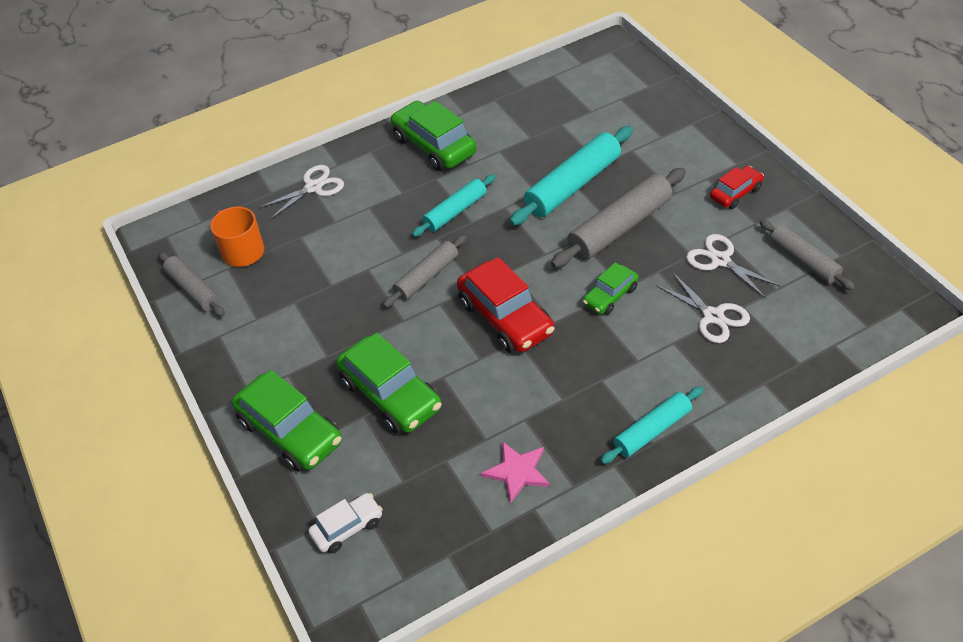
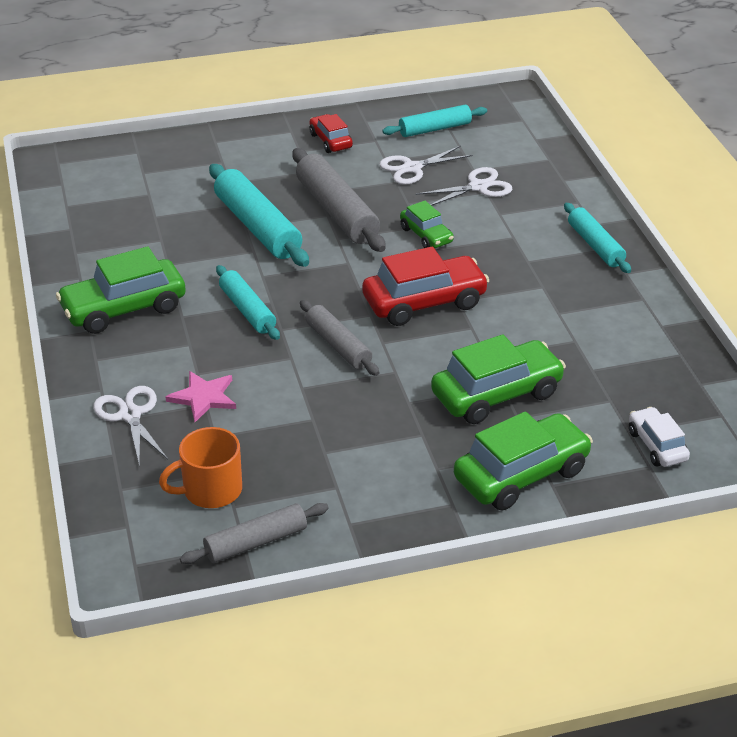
camera: 80 degrees left, 10 degrees down
pink star [481,441,550,503] -> pink star moved to [165,371,236,422]
grey rolling pin [759,219,855,290] -> turquoise rolling pin [382,105,487,137]

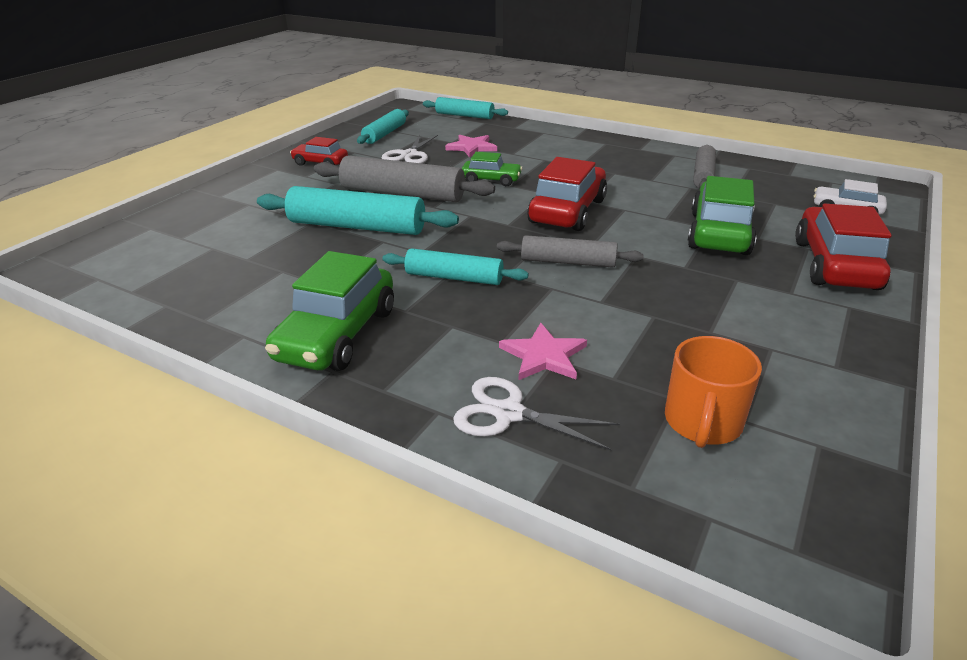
camera: 45 degrees left, 5 degrees down
grey rolling pin [180,503,329,564] -> grey rolling pin moved to [693,145,716,189]
white scissors [416,167,512,206] -> pink star [445,135,497,157]
green car [454,411,593,510] -> red car [795,204,892,290]
turquoise rolling pin [564,203,631,273] -> turquoise rolling pin moved to [423,97,508,119]

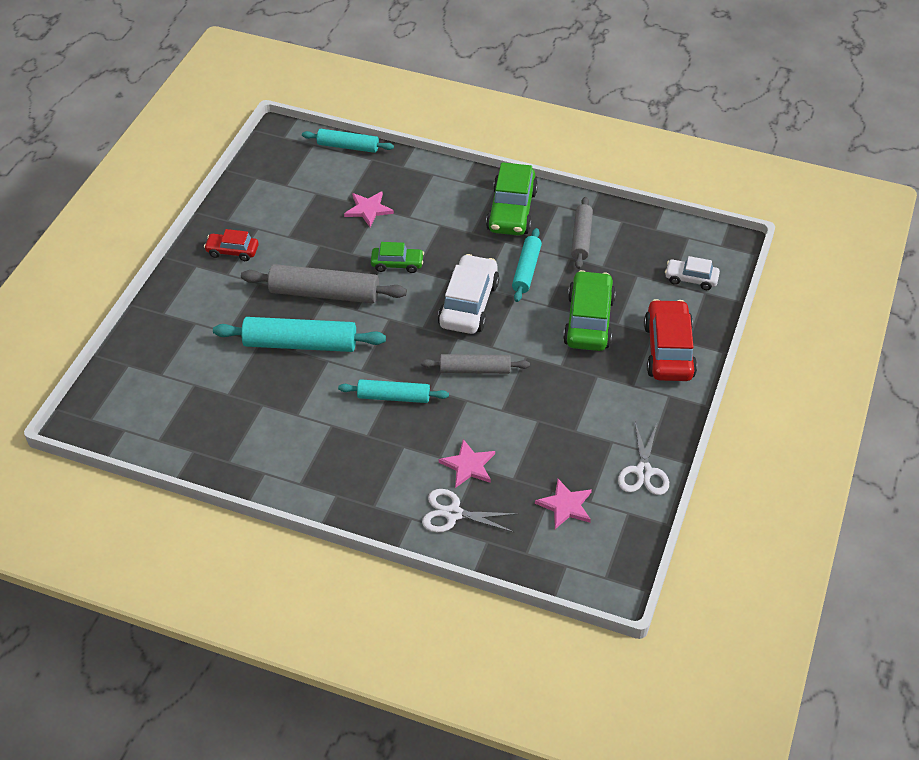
camera: 10 degrees left, 15 degrees up
green car [265,251,394,371] -> green car moved to [486,162,538,236]
turquoise rolling pin [357,109,409,144] -> turquoise rolling pin moved to [512,228,542,302]
white scissors [382,135,438,163] -> white scissors moved to [618,422,669,495]
red car [527,157,607,231] -> white car [438,254,499,334]
orange mug [665,336,762,448] -> pink star [535,479,592,529]

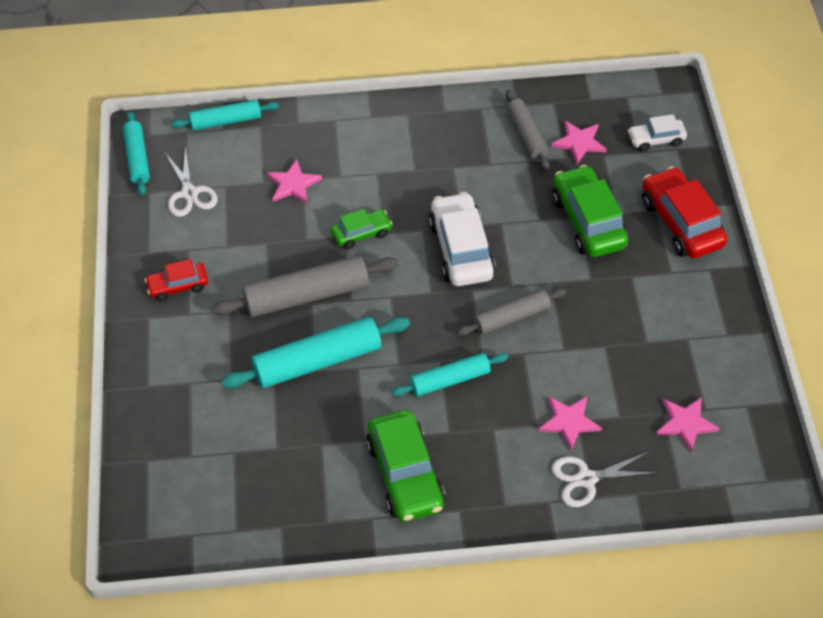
camera: 25 degrees left, 5 degrees up
green car [486,162,538,236] -> green car moved to [366,410,445,522]
turquoise rolling pin [512,228,542,302] -> turquoise rolling pin moved to [123,111,150,195]
white scissors [618,422,669,495] -> white scissors moved to [165,146,218,217]
none -> pink star [551,121,607,164]

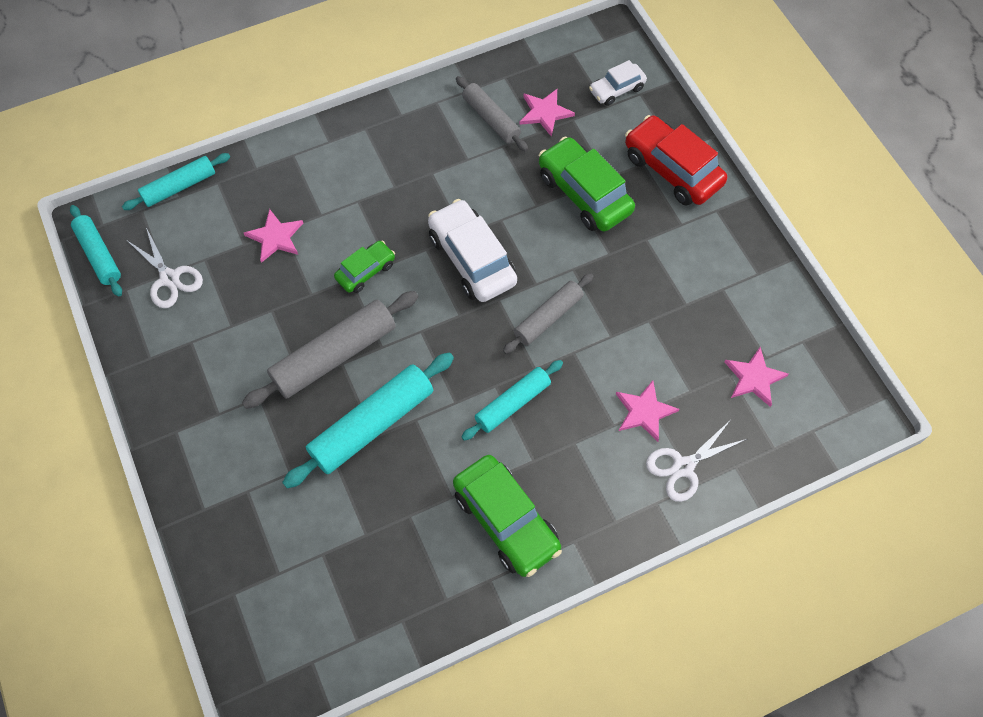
camera: 20 degrees left, 10 degrees up
red car [145,259,208,301] -> none

